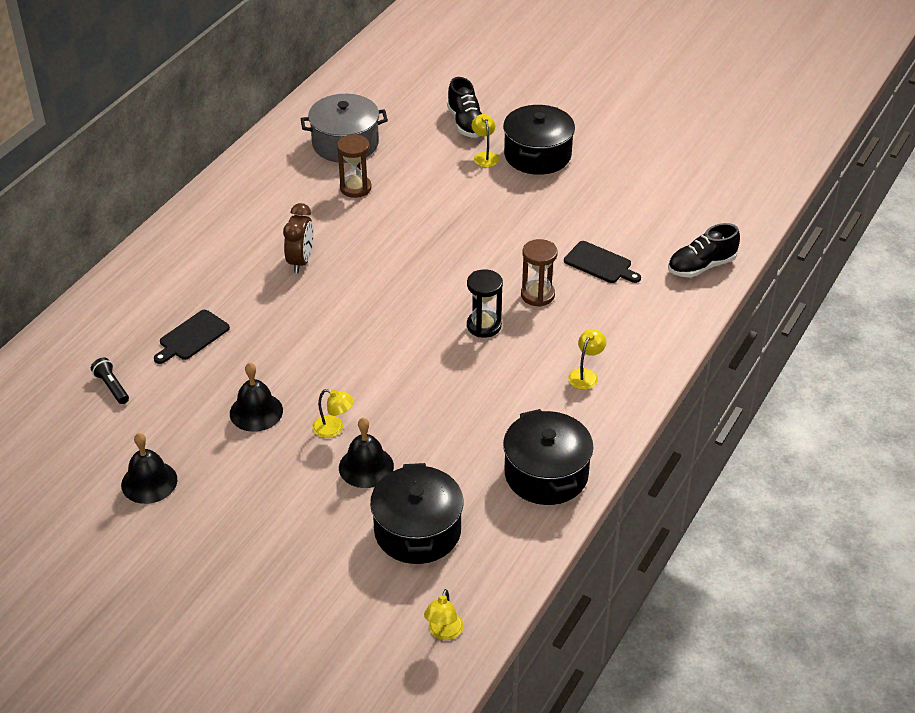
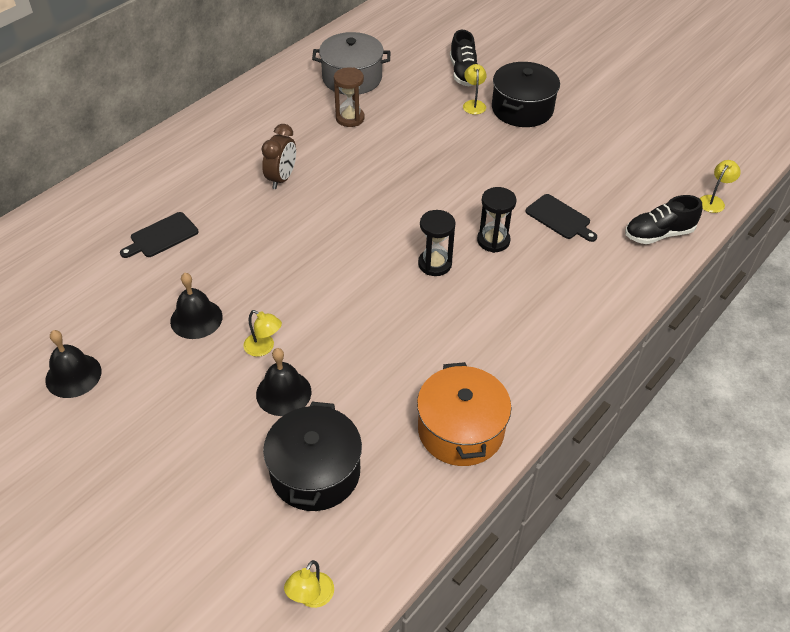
camera: 10 degrees right, 5 degrees up
black flashlight [91,357,129,404] -> none
black pot [503,409,593,505] -> orange pot [417,362,511,466]
brown hourglass [521,239,558,307] -> black hourglass [477,187,516,253]
yellow lamp [568,329,606,390] -> yellow lamp moved to [699,160,741,213]

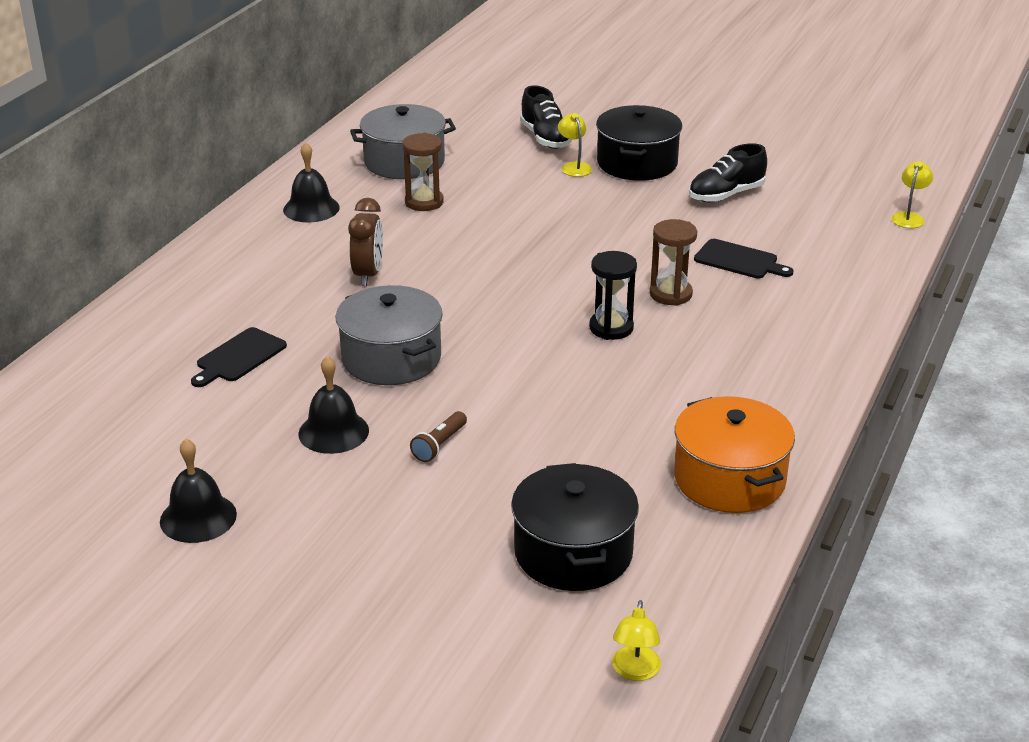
camera: 15 degrees left, 15 degrees down
yellow lamp [243,310,282,357] -> brown flashlight [410,411,467,462]
black bell [256,348,311,416] -> black bell moved to [283,142,340,223]
black hourglass [477,187,516,253] -> brown hourglass [650,219,697,306]
black shoe [625,195,702,244] -> black shoe moved to [689,143,767,202]
none -> grey pot [335,285,443,385]

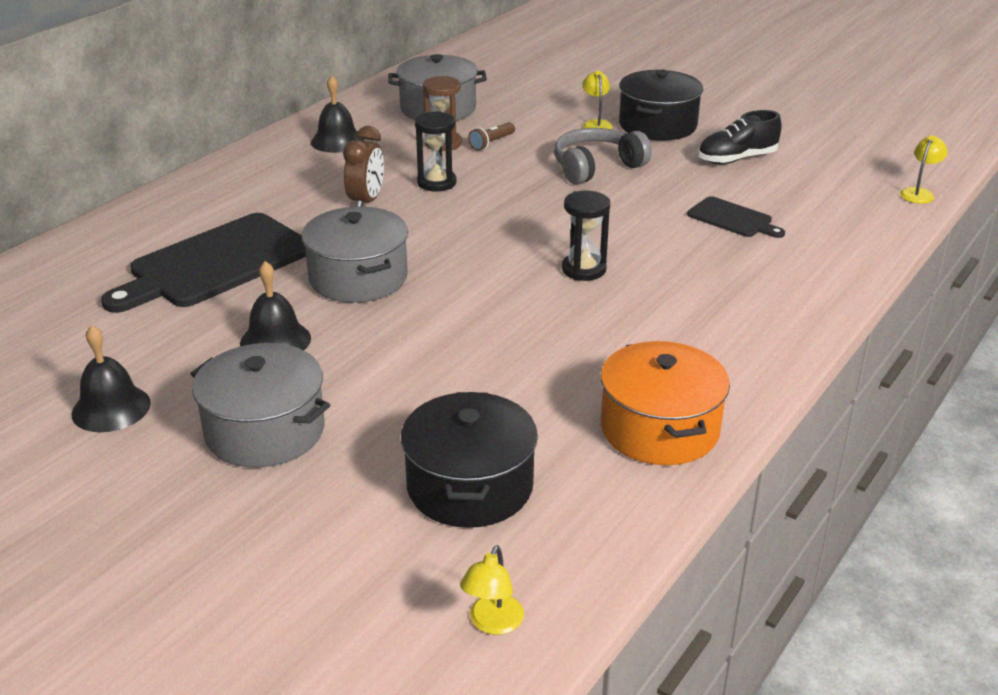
camera: 10 degrees right, 0 degrees up
black cutting board [191,327,287,387] -> black cutting board [101,213,306,313], size x2.02
brown flashlight [410,411,467,462] -> brown flashlight moved to [468,122,515,151]
black shoe [520,85,573,149] -> none
brown hourglass [650,219,697,306] -> none
none -> grey pot [190,343,330,468]
none -> black hourglass [415,111,457,191]
none -> grey headphones [554,128,652,184]

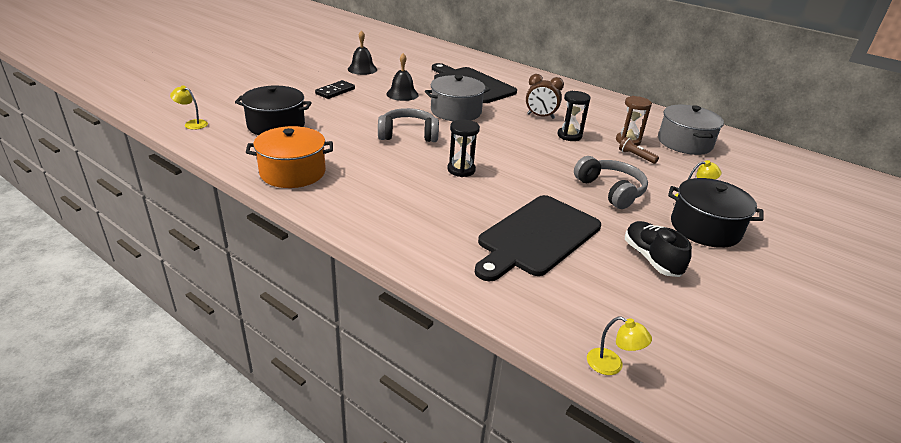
camera: 90 degrees right, 0 degrees up
grey pot [190,343,330,468] -> black domino [315,80,355,99]
black bell [311,75,364,153] -> none
black cutting board [687,196,785,238] -> black cutting board [475,195,601,281], size x2.02
none -> grey headphones [378,108,439,142]

